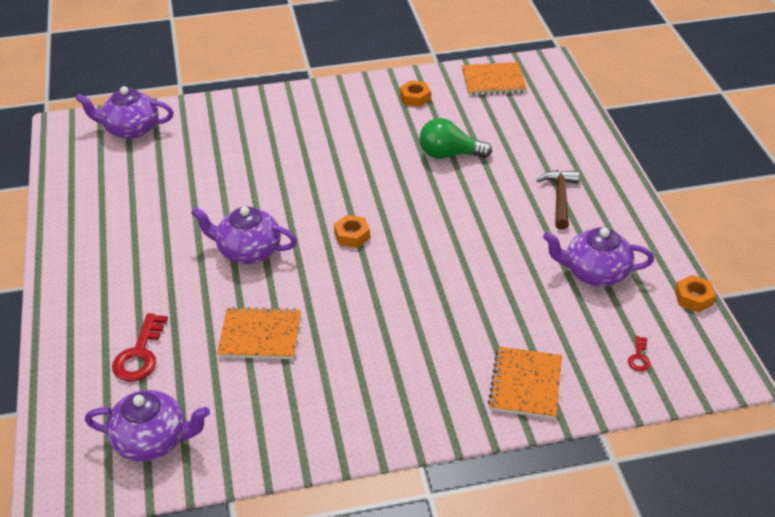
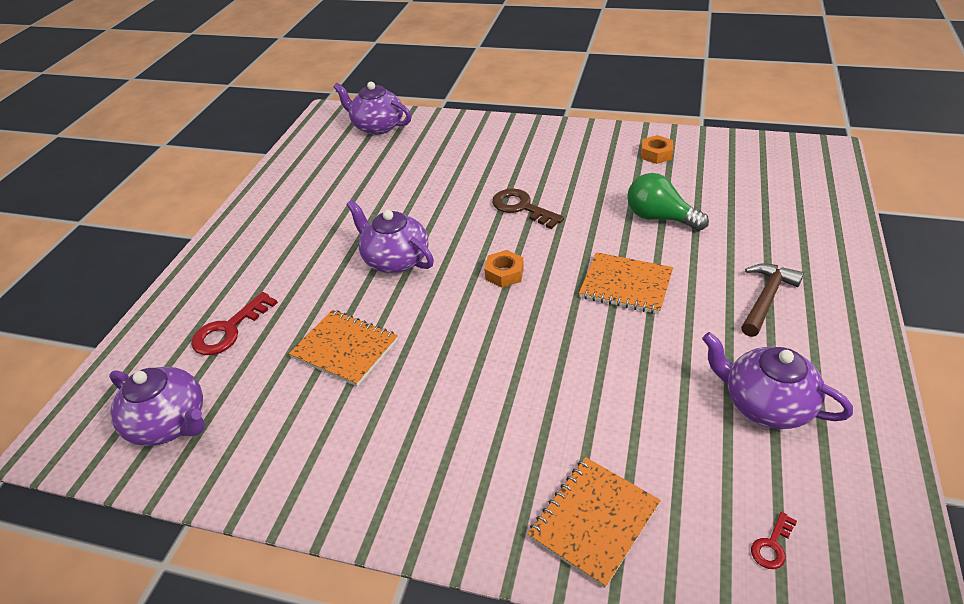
camera: 30 degrees right, 0 degrees up
orange notebook [462,62,527,96] -> orange notebook moved to [579,252,673,314]
orange nut [675,275,716,312] -> none
none -> brown key [492,188,564,229]

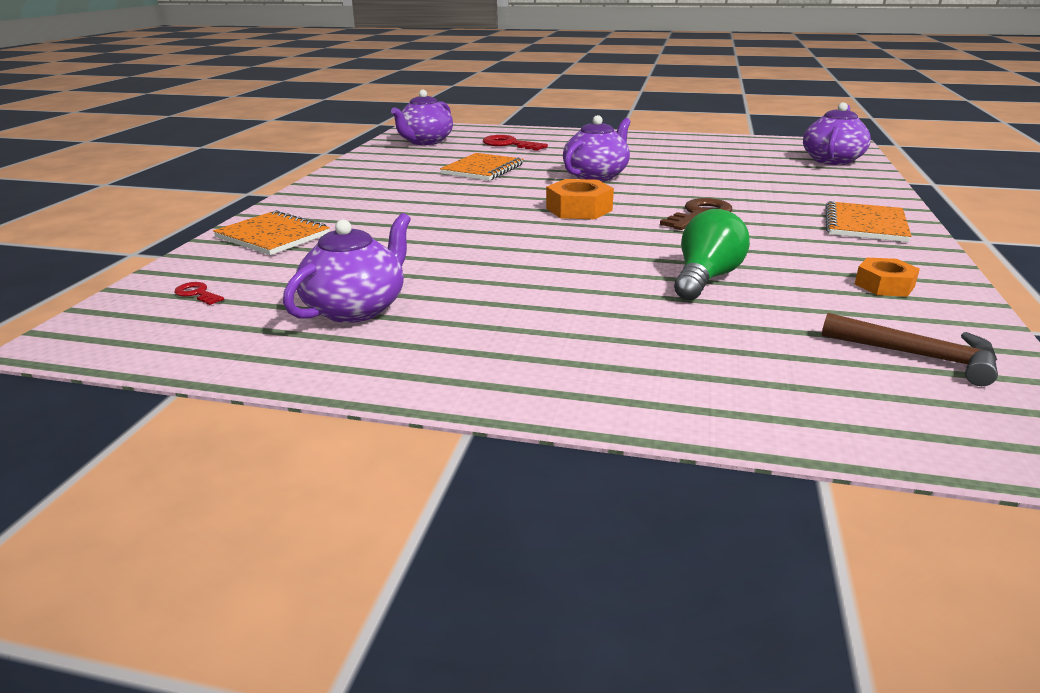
camera: 85 degrees right, 15 degrees down
orange nut [485,250,524,288] -> orange nut [546,179,614,219], size x1.51
orange notebook [579,252,673,314] -> orange notebook moved to [825,201,911,242]
brown hammer [741,263,804,337] -> brown hammer moved to [822,313,998,386]

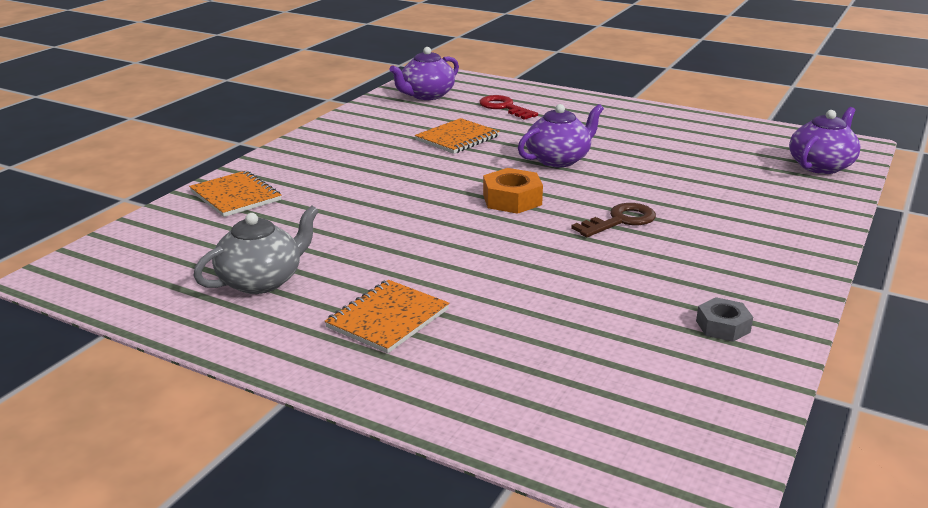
camera: 15 degrees right, 0 degrees up
red key [174,282,224,305] -> none
purple teapot [283,213,411,323] -> grey teapot [193,206,319,294]
green light bulb [674,209,750,300] -> none
brown hammer [822,313,998,386] -> none
orange notebook [825,201,911,242] -> orange notebook moved to [325,280,449,354]
orange nut [855,258,920,297] -> grey nut [696,297,753,342]

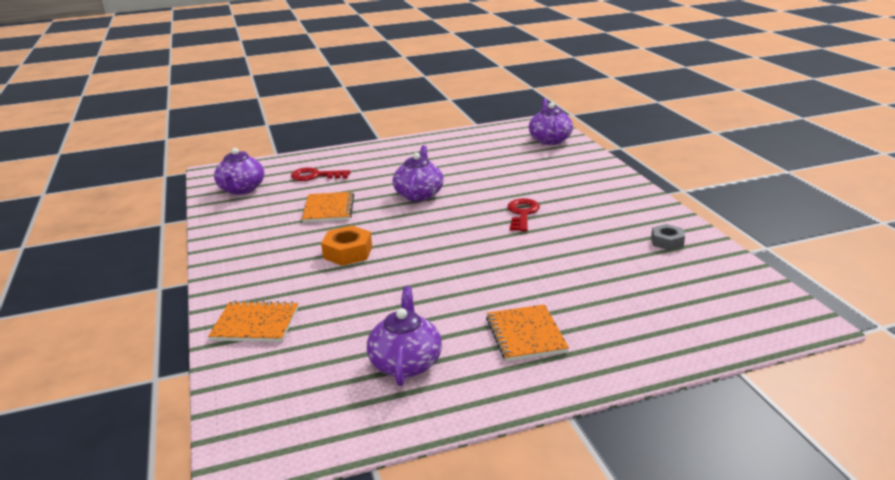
camera: 45 degrees left, 0 degrees up
grey teapot [193,206,319,294] -> purple teapot [367,286,442,386]
orange nut [483,168,543,214] -> orange nut moved to [321,225,372,266]
brown key [571,203,656,237] -> red key [508,198,540,231]

